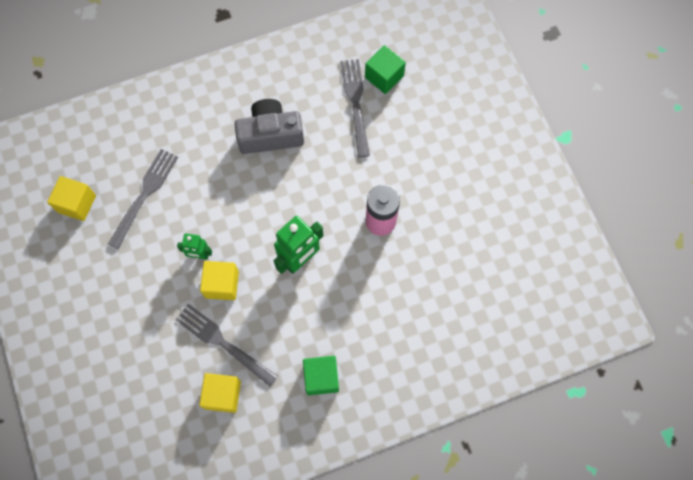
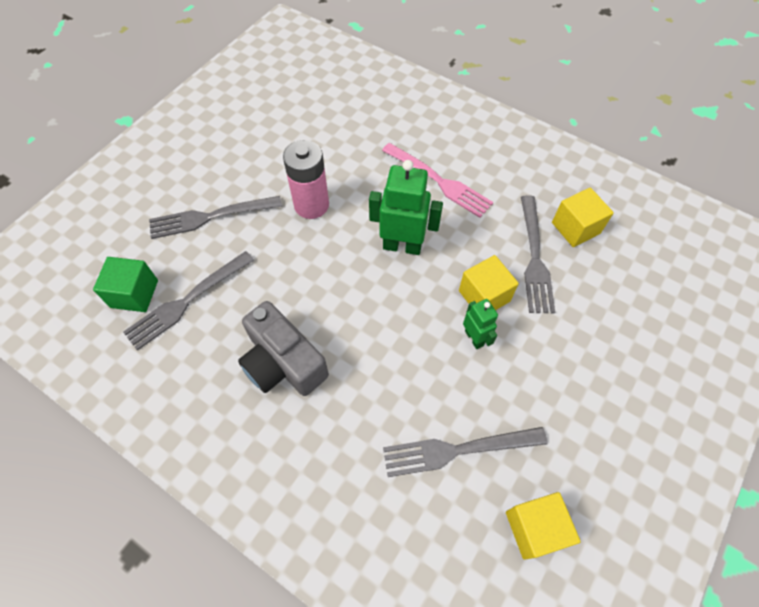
camera: 125 degrees left, 10 degrees down
green cube [303,356,339,395] -> none
none -> grey fork [149,196,282,239]
none -> pink fork [382,143,493,218]

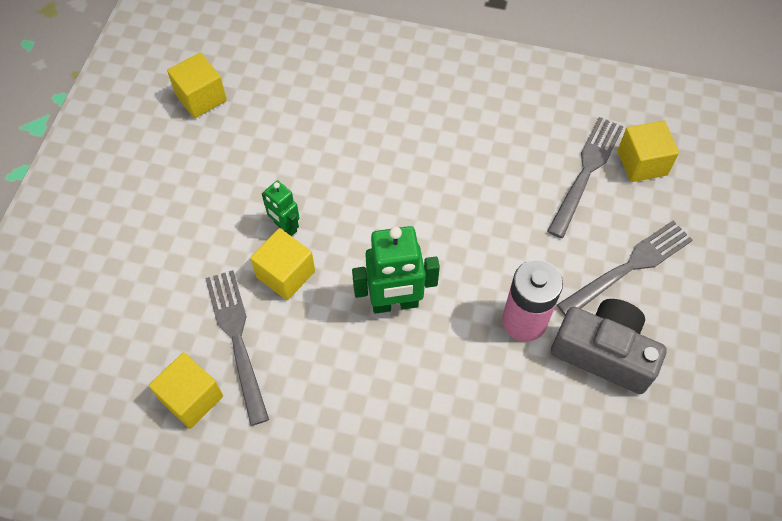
camera: 160 degrees right, 0 degrees up
green cube [93,257,158,312] -> yellow cube [617,121,679,182]
grey camera [238,301,329,396] -> grey camera moved to [551,299,667,394]
pink fork [382,143,493,218] -> none
grey fork [383,427,548,477] -> none

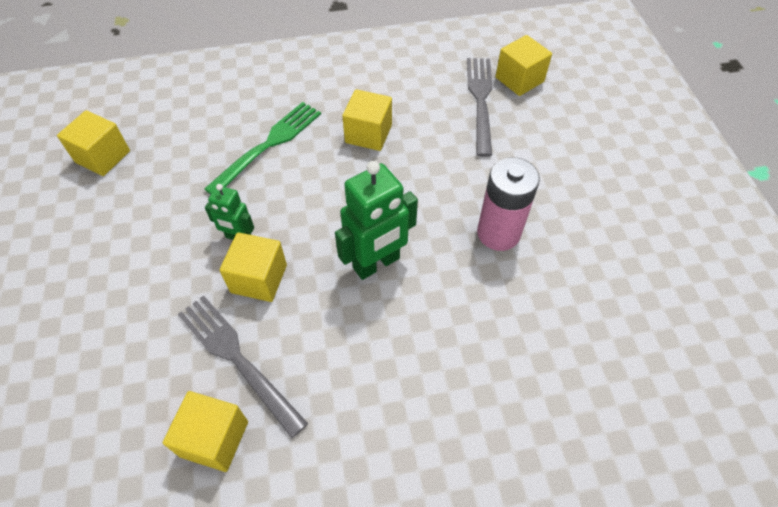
camera: 25 degrees left, 5 degrees down
grey camera [551,299,667,394] -> none
grey fork [557,220,692,315] -> none
none -> green fork [204,102,321,194]
none -> yellow cube [342,89,392,151]

